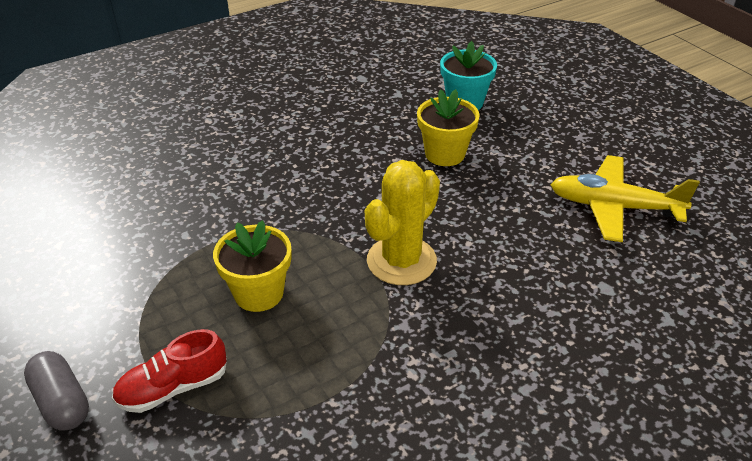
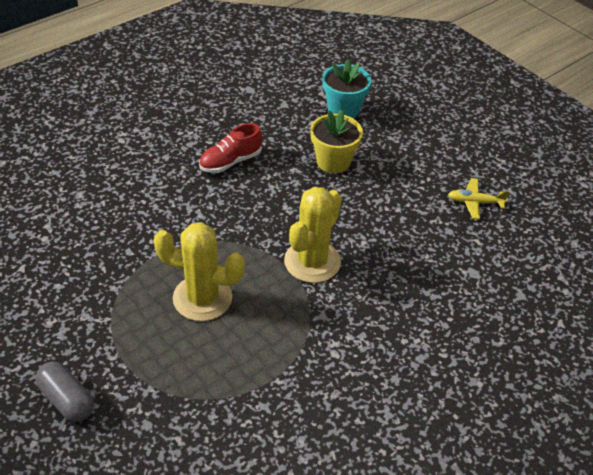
camera: 10 degrees left, 5 degrees up
red shoe [112,329,227,413] -> red shoe moved to [199,123,262,173]
yellow flower pot [213,220,291,312] -> yellow cactus [154,222,245,321]
yellow plane [550,155,700,242] -> yellow plane [448,178,510,219], size x0.54

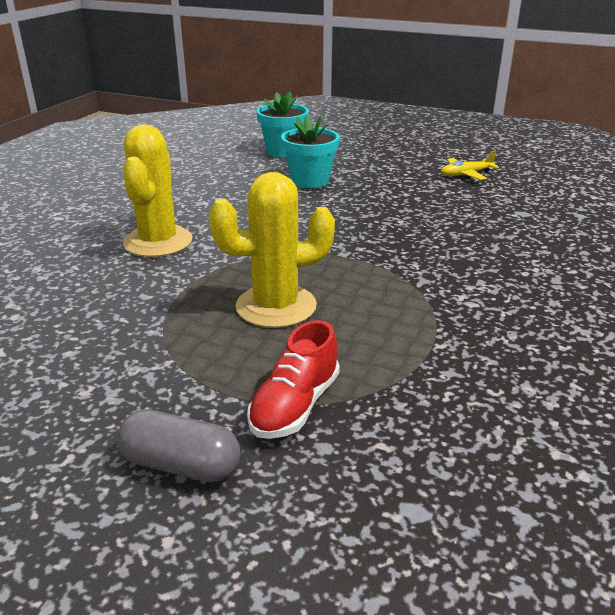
camera: 25 degrees left, 15 degrees down
red shoe [199,123,262,173] -> red shoe moved to [247,320,340,439]
yellow cactus [284,187,342,283] -> yellow cactus moved to [123,124,193,257]
yellow flower pot [310,110,363,174] -> turquoise flower pot [281,115,340,188]

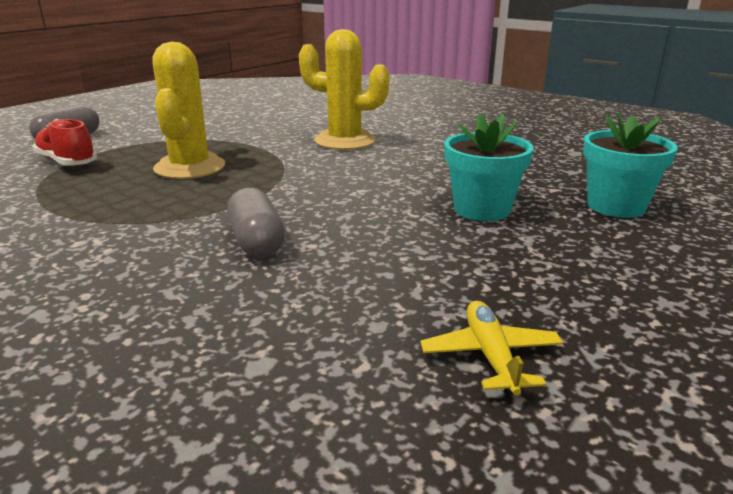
camera: 105 degrees right, 5 degrees down
none -> grey capsule [227,187,285,258]

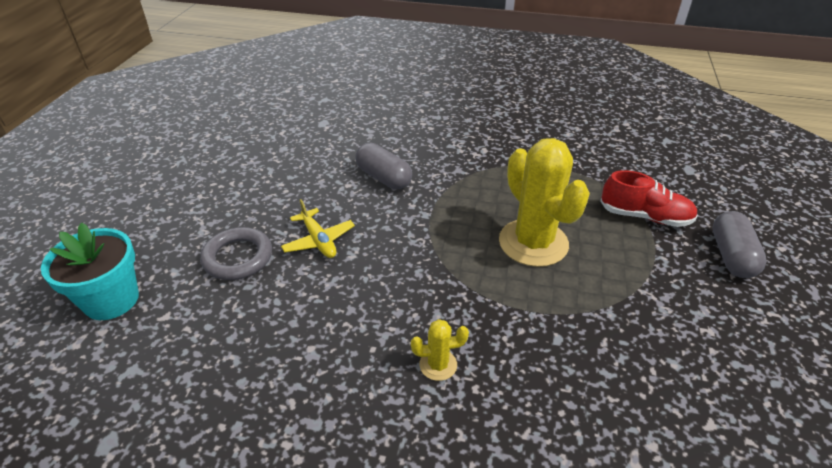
camera: 155 degrees right, 15 degrees up
yellow cactus [299,29,390,150] -> yellow cactus [411,319,469,381], size x0.44
yellow plane [420,301,563,395] -> yellow plane moved to [281,199,355,258]
turquoise flower pot [444,114,534,221] -> grey ring [200,227,272,280]

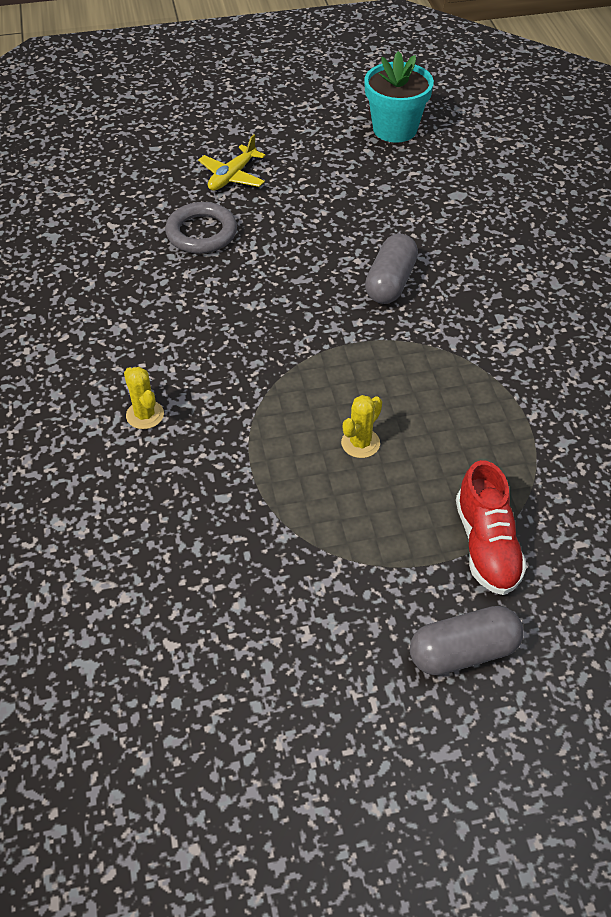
camera: 65 degrees right, 10 degrees up
turquoise flower pot [41,223,139,320] -> turquoise flower pot moved to [364,51,434,143]
yellow plane [281,199,355,258] -> yellow plane moved to [198,135,266,191]
yellow cactus [499,138,590,267] -> yellow cactus [341,395,382,458], size x0.44

